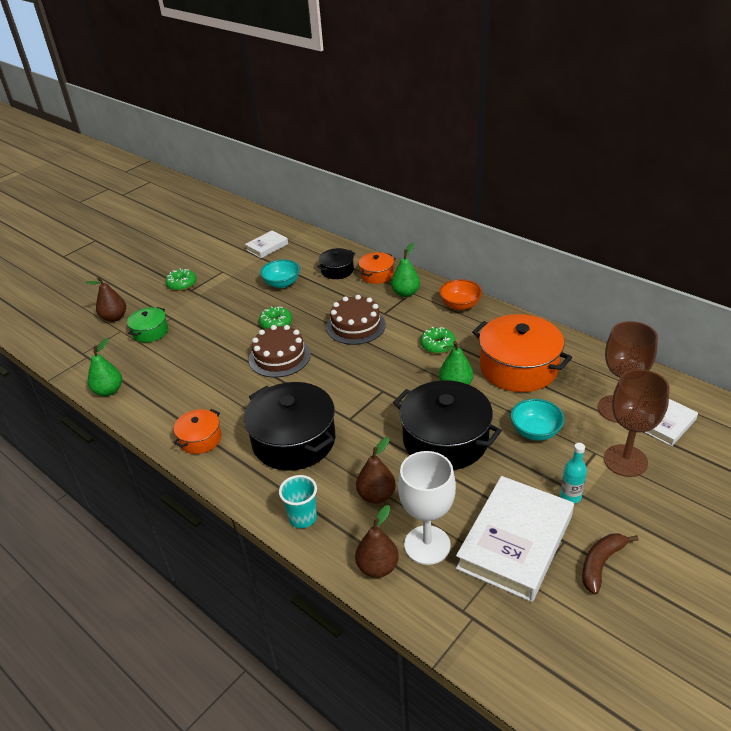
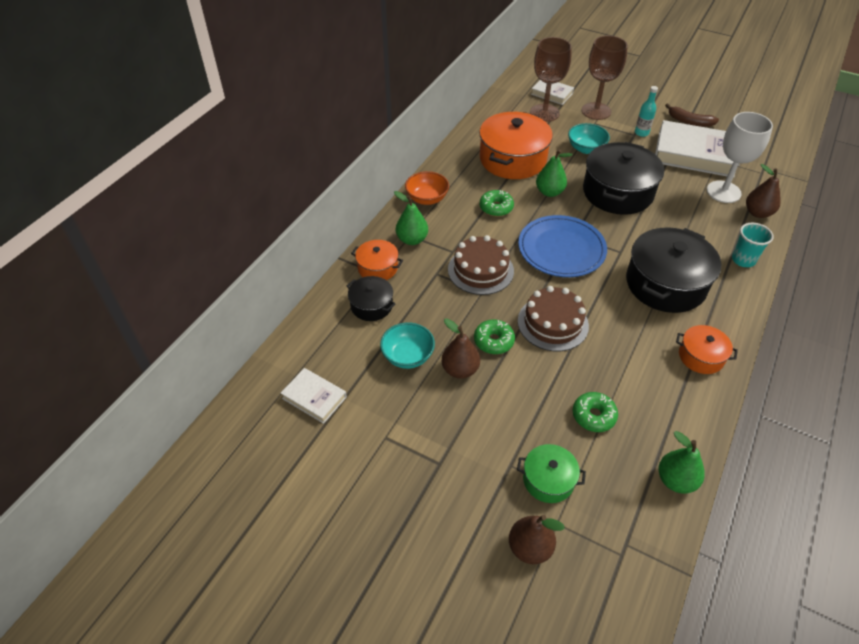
camera: 105 degrees left, 10 degrees up
green donut [166,268,197,291] -> green donut moved to [573,392,618,432]
brown pear [356,437,396,504] -> brown pear moved to [442,318,480,379]
none -> blue plate [518,215,607,277]

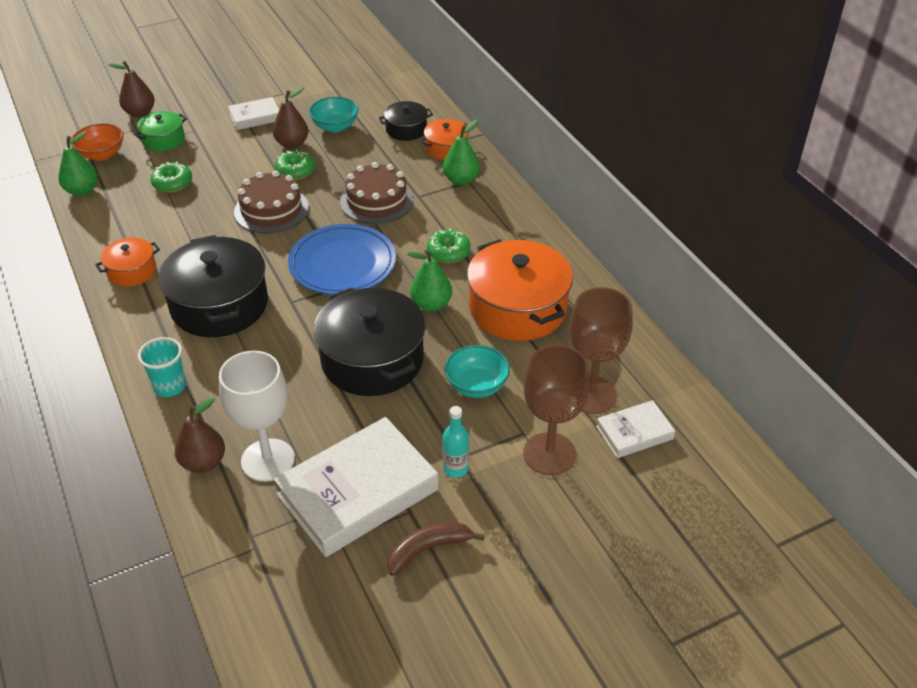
camera: 125 degrees right, 5 degrees down
white book [281,368,347,424] -> white book moved to [228,97,279,130]
orange bowl [405,171,449,205] -> orange bowl moved to [71,123,124,161]

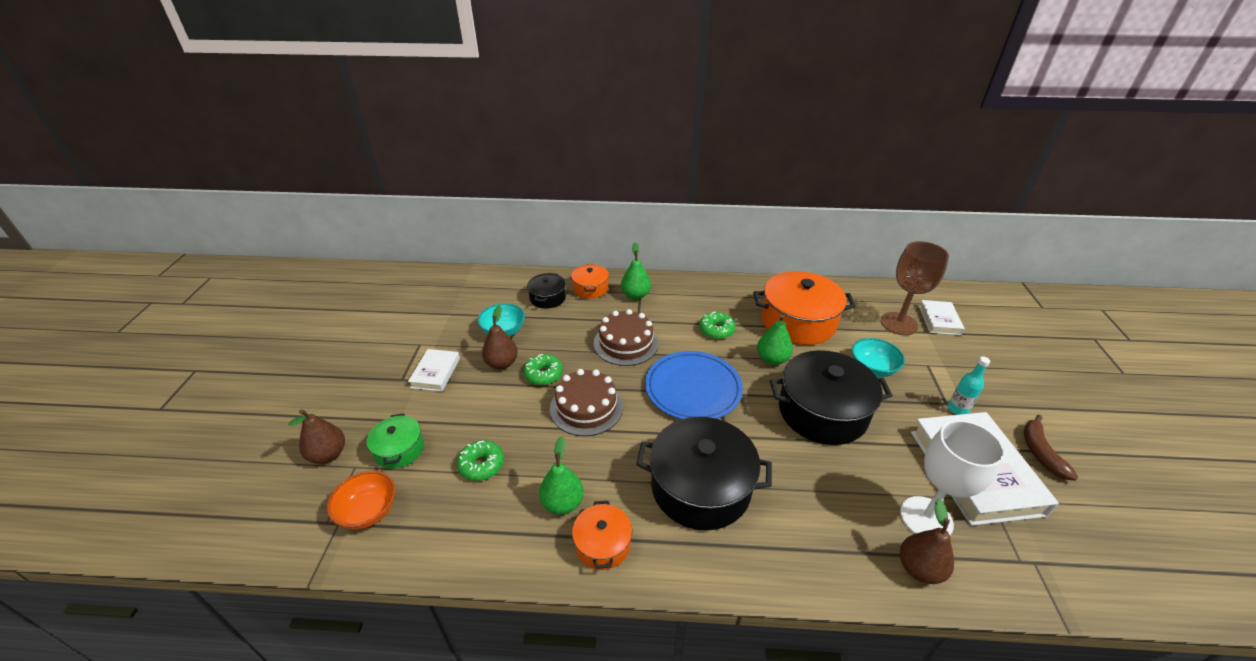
camera: 60 degrees left, 5 degrees down
green pear [58,131,98,196] -> green pear moved to [539,436,584,515]
turquoise cup [138,337,186,397] -> none
brown goblet [523,345,590,475] -> none

